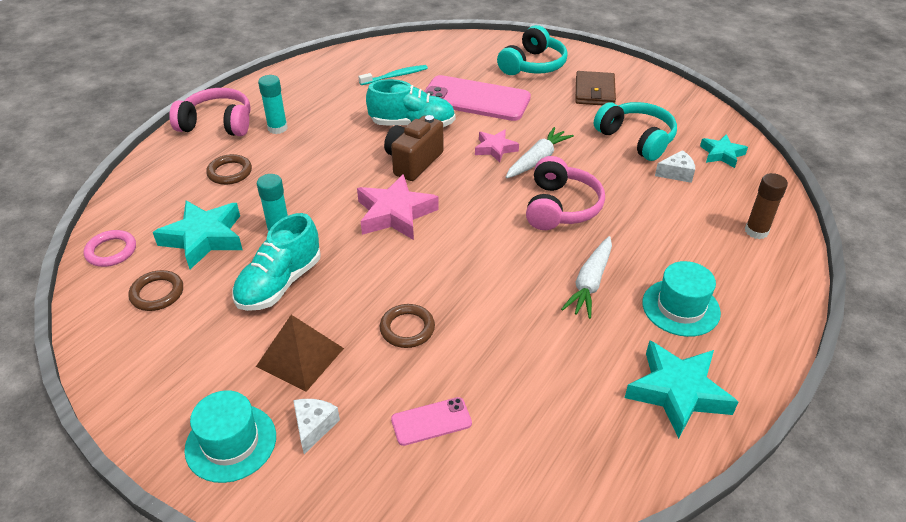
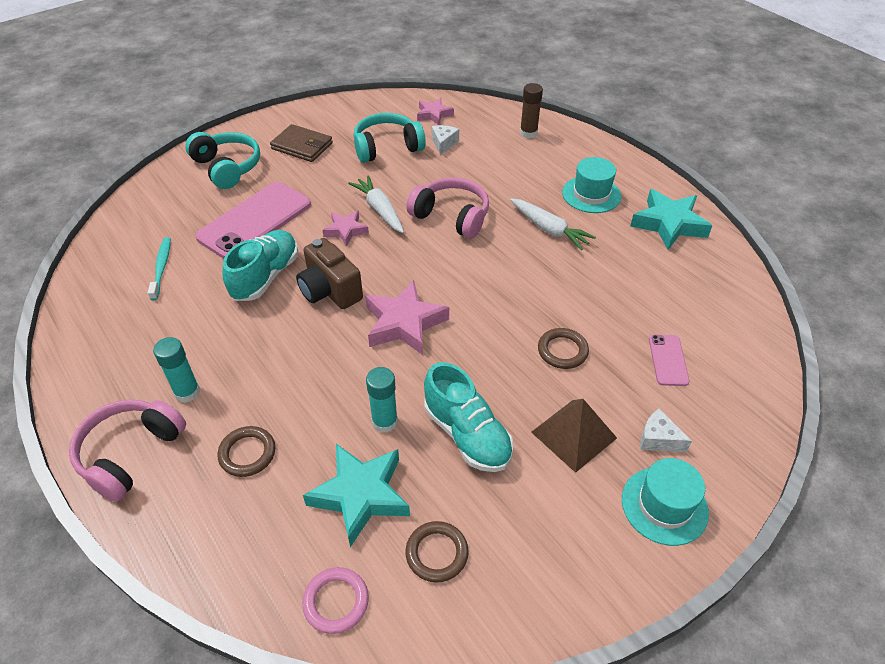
camera: 70 degrees left, 5 degrees up
turquoise star [700,134,748,168] -> pink star [417,98,454,125]

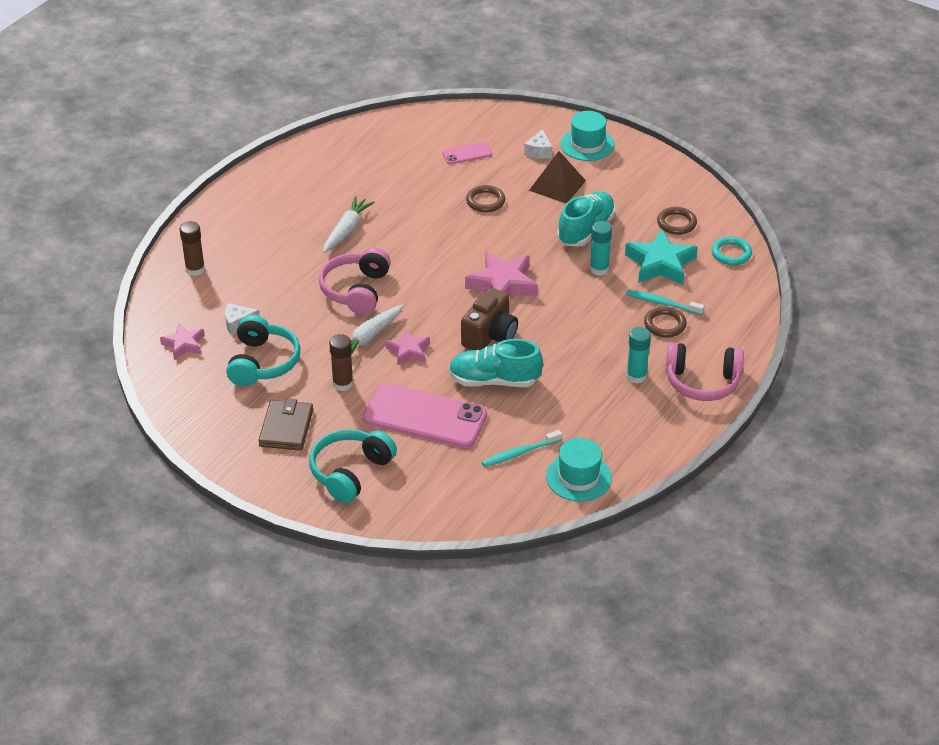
camera: 110 degrees left, 5 degrees down
pink ring [302,567,369,634] -> turquoise ring [711,236,752,265]
turquoise headphones [354,113,426,163] -> turquoise headphones turned 135 degrees counterclockwise [226,315,300,386]
turquoise hat [562,157,621,213] -> turquoise hat moved to [546,438,612,502]
turquoise star [630,189,712,250] -> none
none -> brown glue stick [329,334,353,391]
none -> turquoise toothbrush [626,290,704,315]

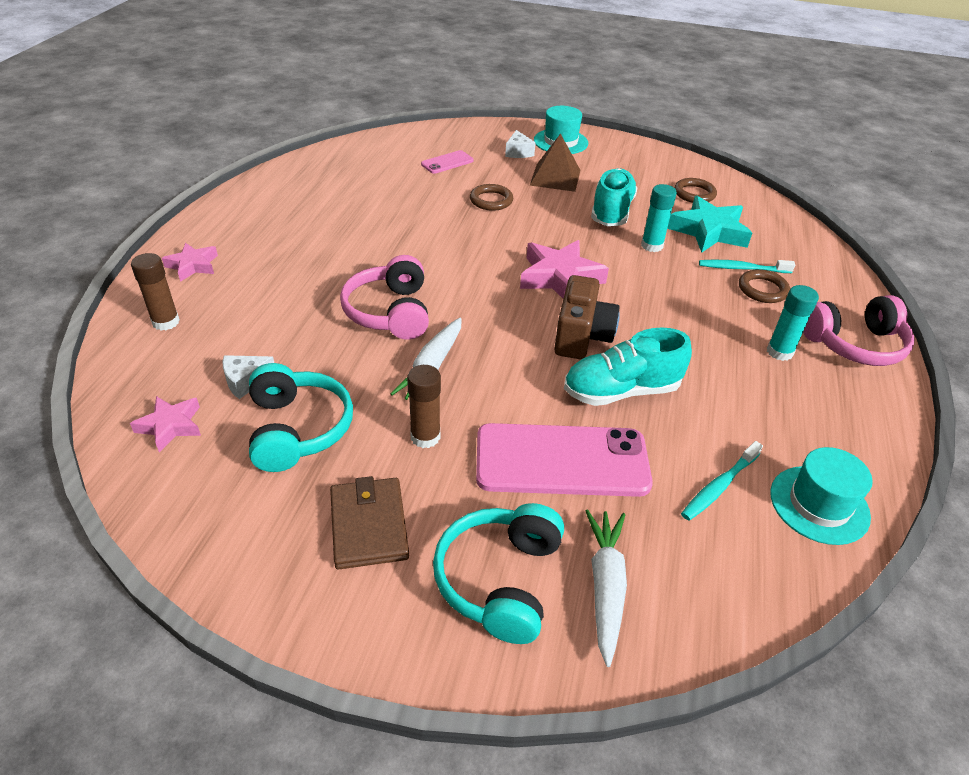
camera: 20 degrees left, 0 degrees up
white carrot [323,196,375,253] -> white carrot moved to [586,509,627,667]
pink star [386,329,430,366] -> pink star moved to [162,243,218,282]
turquoise ring [711,236,752,265] -> none

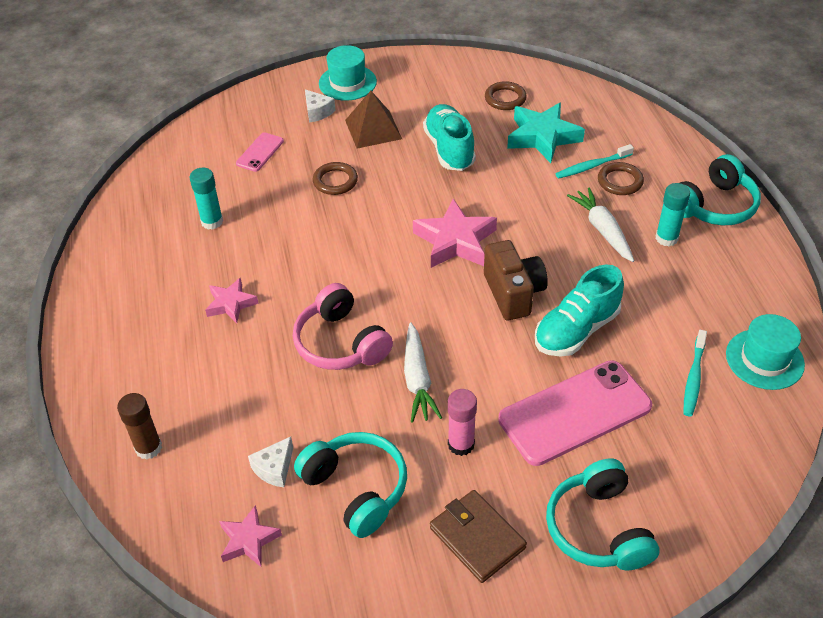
camera: 25 degrees left, 5 degrees up
pink star [162,243,218,282] -> pink star moved to [205,278,259,323]
brown glue stick [407,365,441,448] -> pink glue stick [448,389,477,456]
white carrot [586,509,627,667] -> white carrot moved to [567,187,634,262]
turquoise glue stick [641,184,677,252] -> turquoise glue stick moved to [190,168,223,230]
pink headphones [803,295,915,366] -> turquoise headphones [680,154,761,225]

